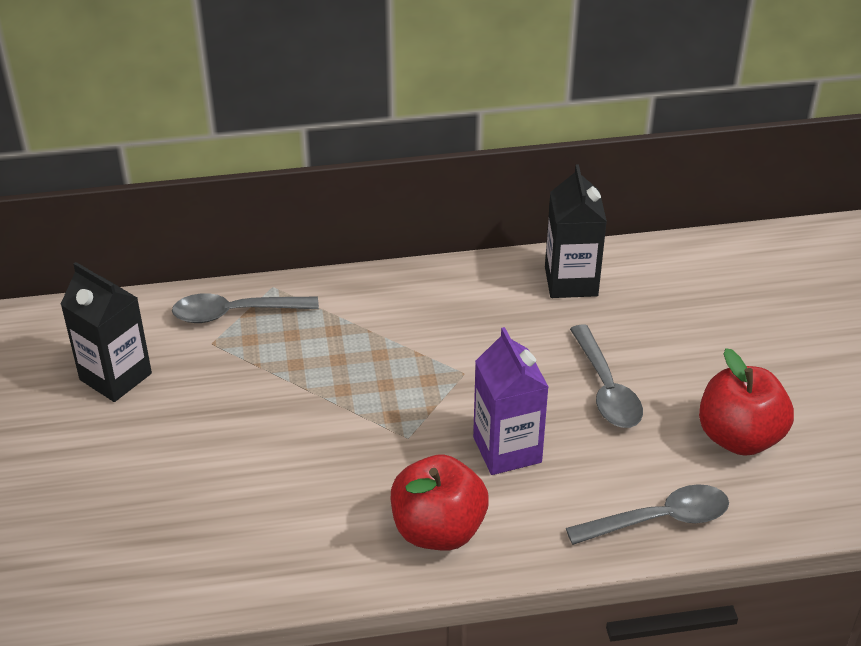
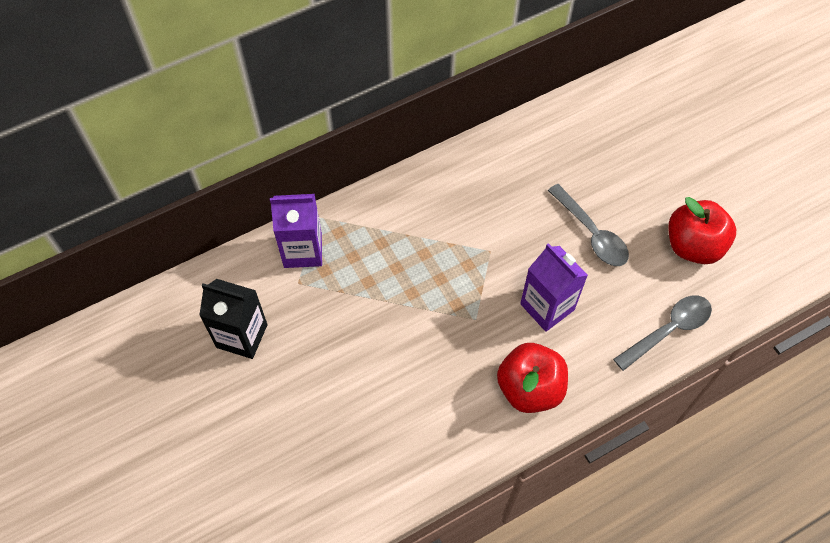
camera: 20 degrees left, 20 degrees up
grey spoon [172,293,319,323] -> purple carton [270,194,322,268]
black carton [545,164,607,298] -> none

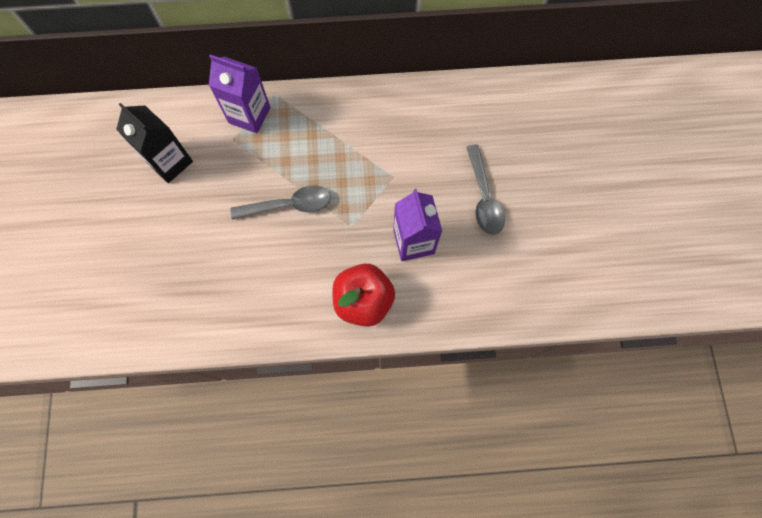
camera: 25 degrees right, 10 degrees up
grey spoon [613,295,712,371] -> grey spoon moved to [230,185,331,219]
red apple [668,197,736,264] -> none

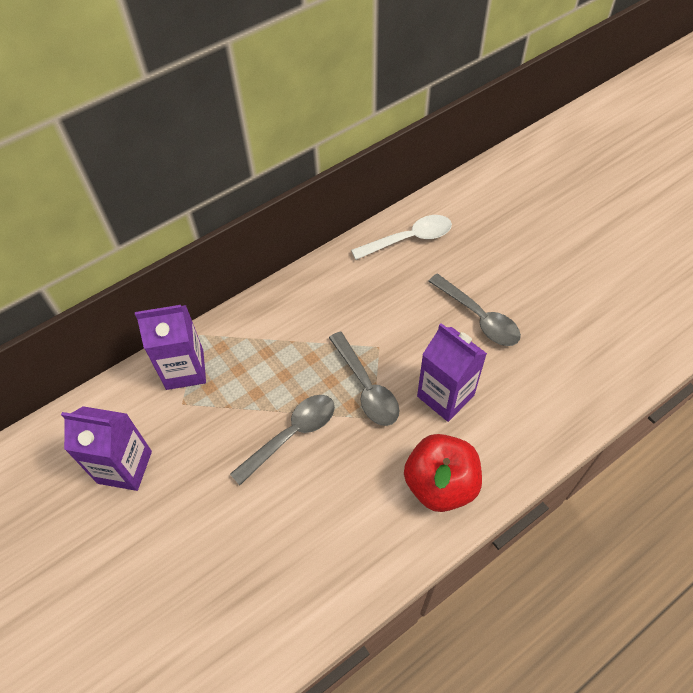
camera: 30 degrees left, 15 degrees down
black carton [116,103,193,183] -> purple carton [61,406,152,491]
none -> grey spoon [329,332,399,426]
none -> white spoon [351,215,452,260]

